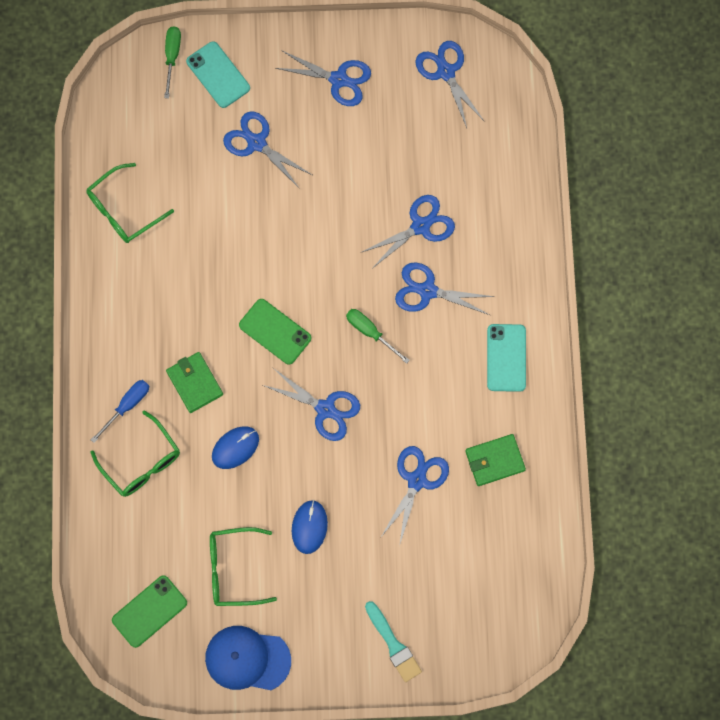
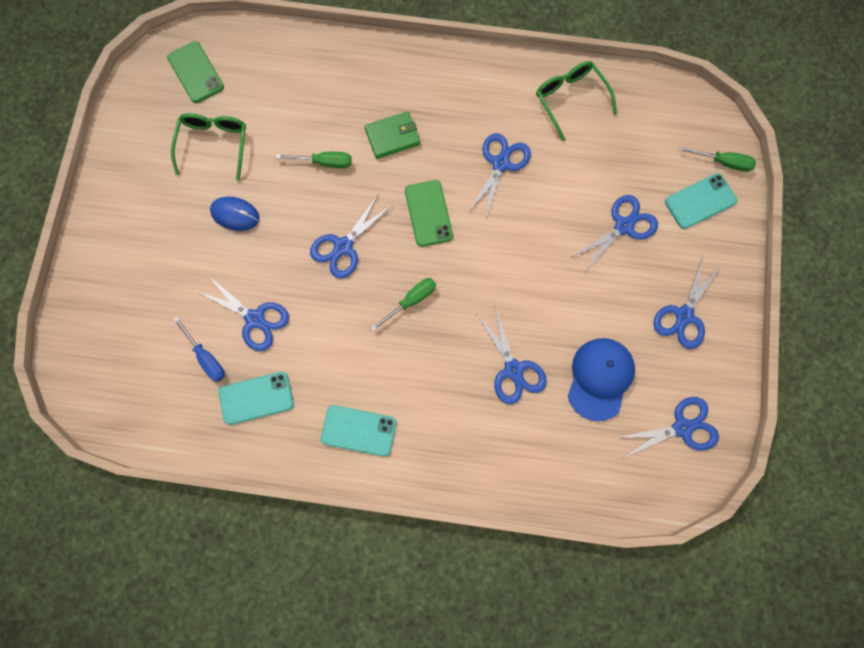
camera: 100 degrees right, 0 degrees up
blue screwdriver [91,380,149,443] -> blue screwdriver moved to [173,317,225,382]
green glasses [91,411,180,497] -> none
blue cap [205,626,291,690] -> blue cap moved to [568,338,635,421]
blue mouse [212,426,259,469] -> green screwdriver [276,152,352,168]
green phone [239,299,311,365] -> green phone turned 60 degrees counterclockwise [405,180,453,247]
turquoise brush [365,601,422,682] -> none
blue scissors [395,262,495,315] -> blue scissors moved to [467,133,531,221]
green wallet [465,434,526,486] -> turquoise phone [219,372,294,425]

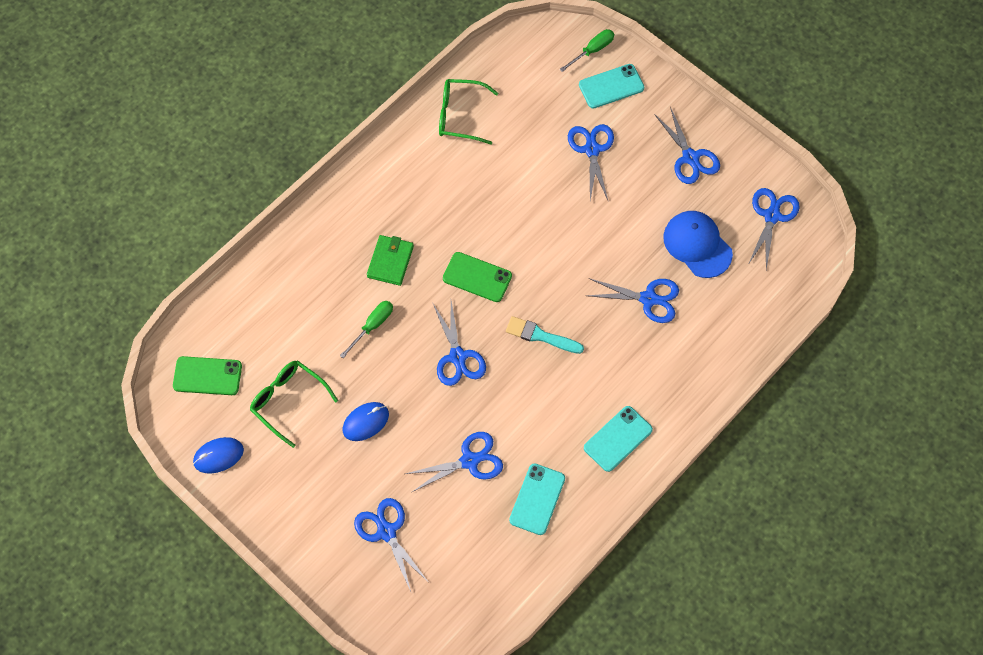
camera: 55 degrees left, 10 degrees down
blue screwdriver [173,317,225,382] -> none
green screwdriver [371,278,436,332] -> turquoise brush [506,316,584,354]
blue scissors [467,133,531,221] -> blue scissors moved to [354,498,429,591]
turquoise phone [665,173,737,229] -> turquoise phone turned 60 degrees clockwise [579,64,644,109]
none -> blue mouse [193,437,244,474]

